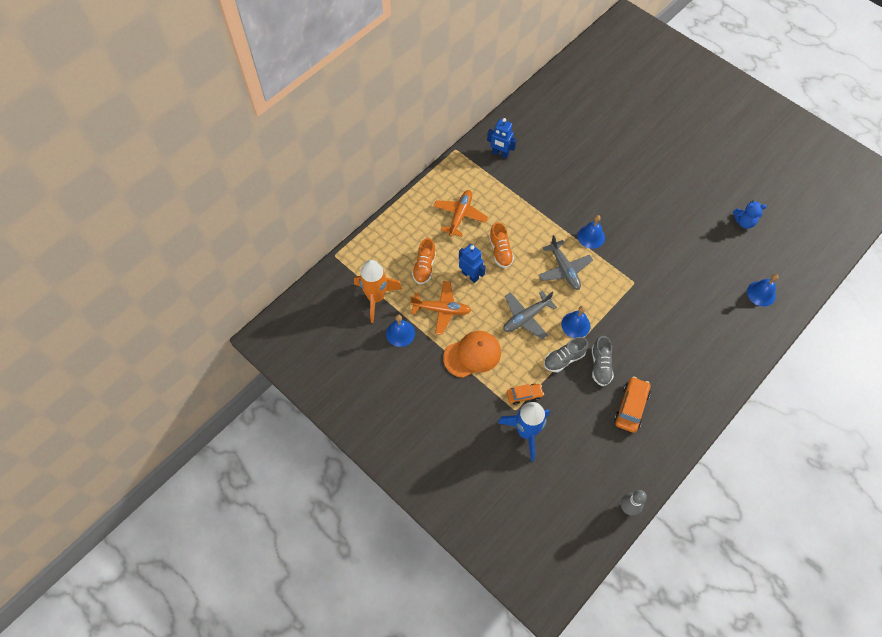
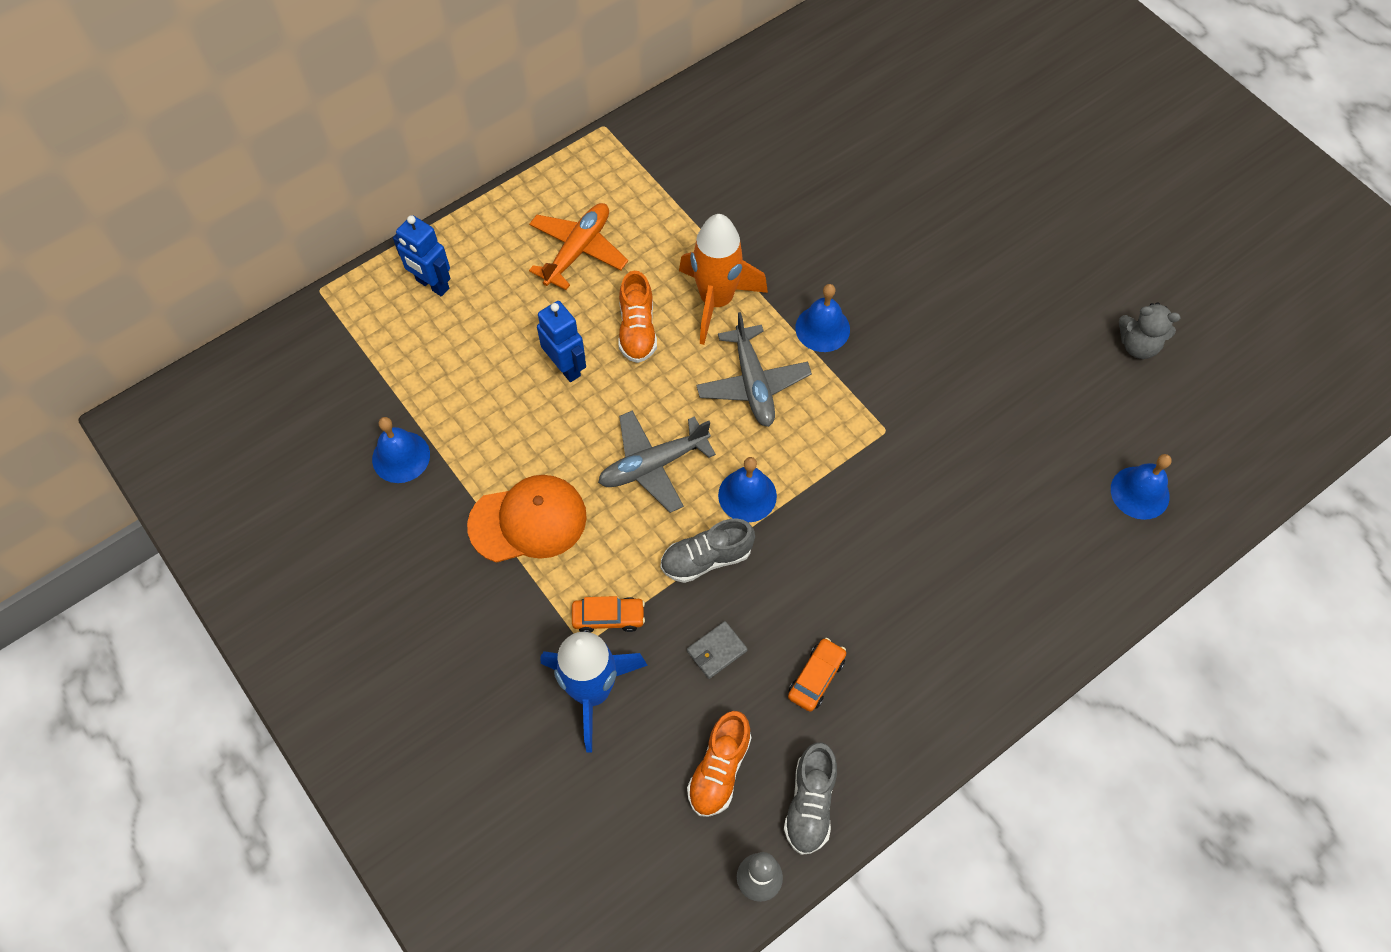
camera: 10 degrees right, 0 degrees up
orange rocket [354,260,402,323] -> orange rocket moved to [679,214,768,345]
orange plane [410,281,471,335] -> none
orange shoe [412,238,436,284] -> orange shoe moved to [687,711,752,817]
blue robot [487,118,516,159] -> blue robot moved to [393,215,450,297]
grey shoe [592,336,614,386] -> grey shoe moved to [784,742,837,855]
orange car [614,377,650,433] -> orange car [788,638,846,712], size x0.65
blue teddy bear [733,200,767,229] -> grey teddy bear [1119,302,1180,359]
none -> grey wallet [687,621,747,679]

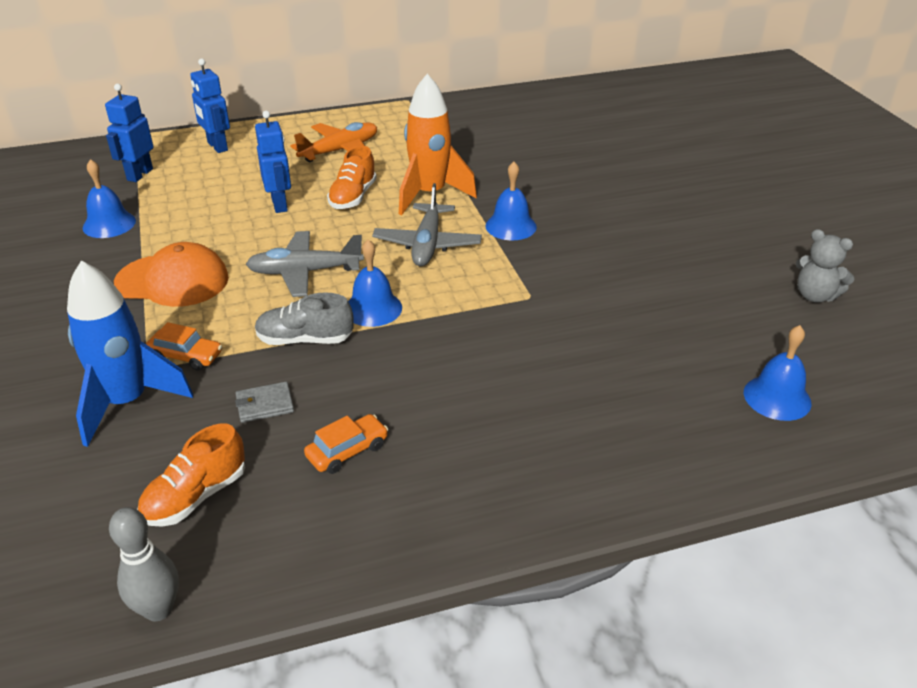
camera: 20 degrees right, 25 degrees down
grey shoe [784,742,837,855] -> none
none -> blue robot [105,84,154,182]

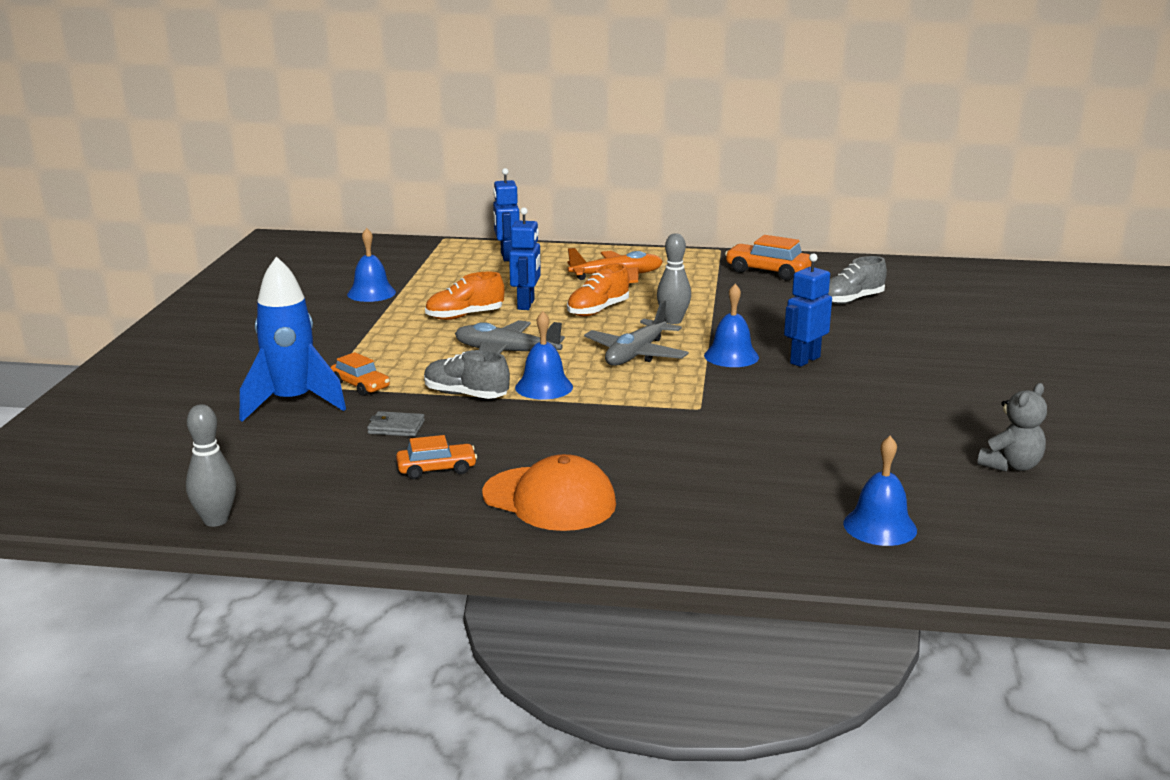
camera: 25 degrees right, 15 degrees down
blue robot [105,84,154,182] -> blue robot moved to [784,253,832,367]
orange cap [114,242,229,307] -> orange cap moved to [482,454,616,531]
orange shoe [137,423,245,527] -> orange shoe moved to [425,272,504,320]
orange rocket [399,74,477,215] -> grey bowling pin [657,233,691,324]
grey teddy bear [796,229,854,303] -> grey teddy bear turned 105 degrees counterclockwise [977,383,1047,472]
none -> orange car [725,235,812,280]
none -> grey shoe [828,256,887,305]

